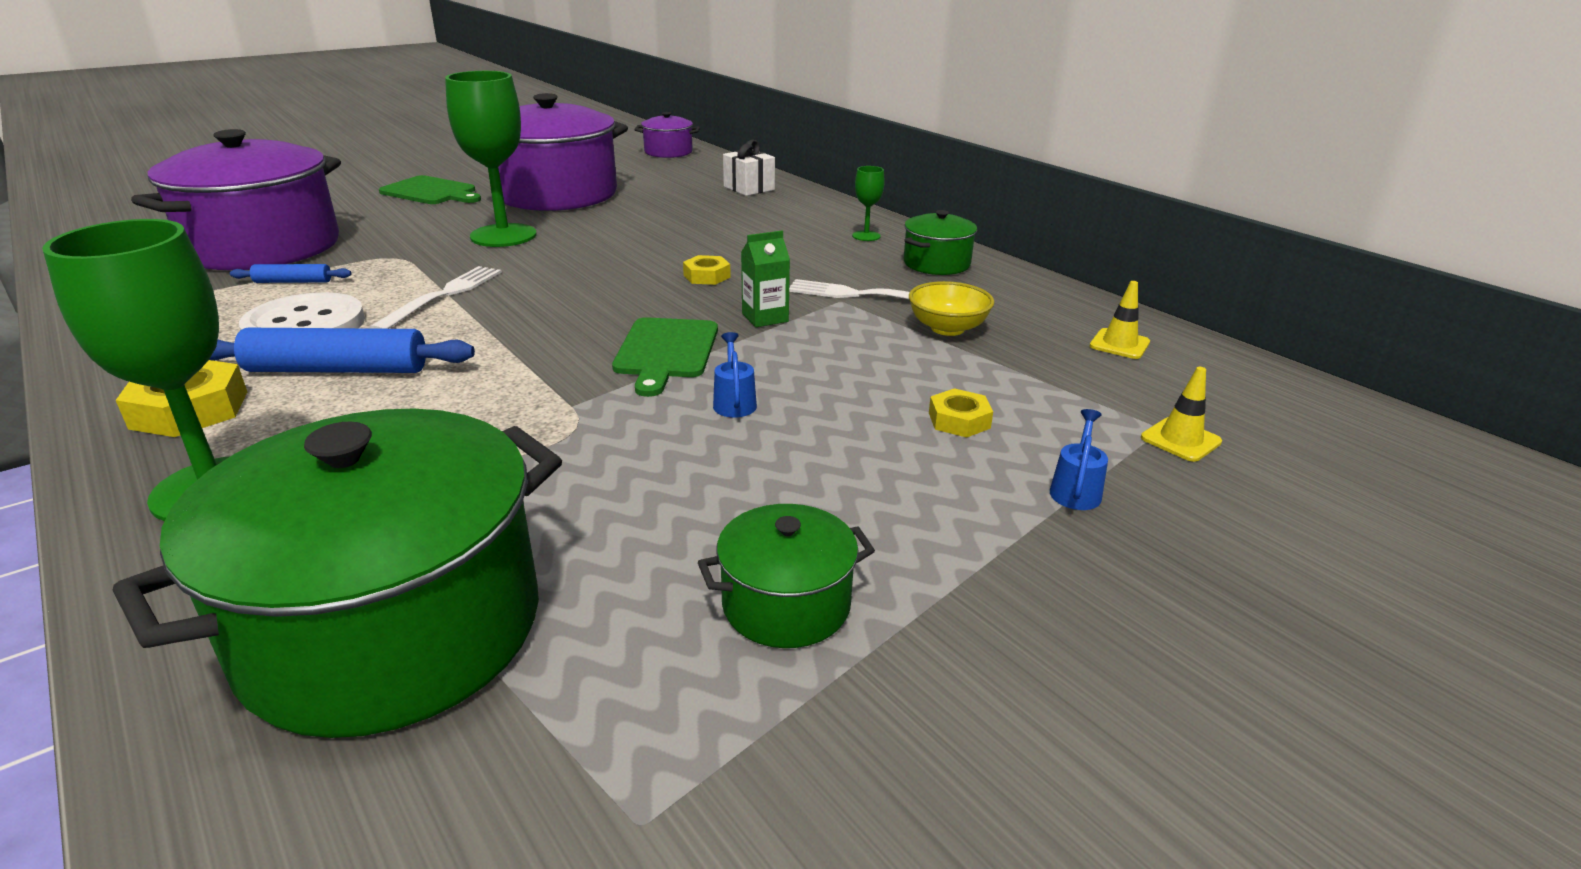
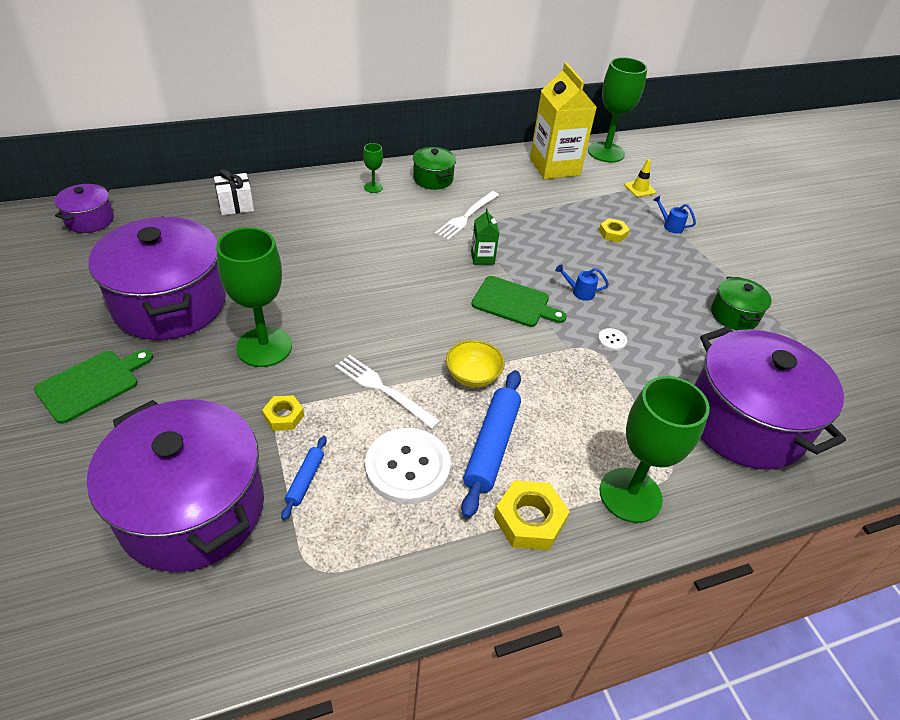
camera: 75 degrees left, 15 degrees up
green pot [112,408,562,738] -> purple pot [695,326,846,470]
yellow nut [683,255,731,285] -> yellow nut moved to [262,395,304,431]
yellow bowl [909,281,994,336] -> yellow bowl moved to [446,340,505,388]
yellow traffic cone [1090,281,1150,359] -> yellow carton [530,63,597,179]
none -> green goblet [588,57,647,163]
none -> white button [598,328,627,351]

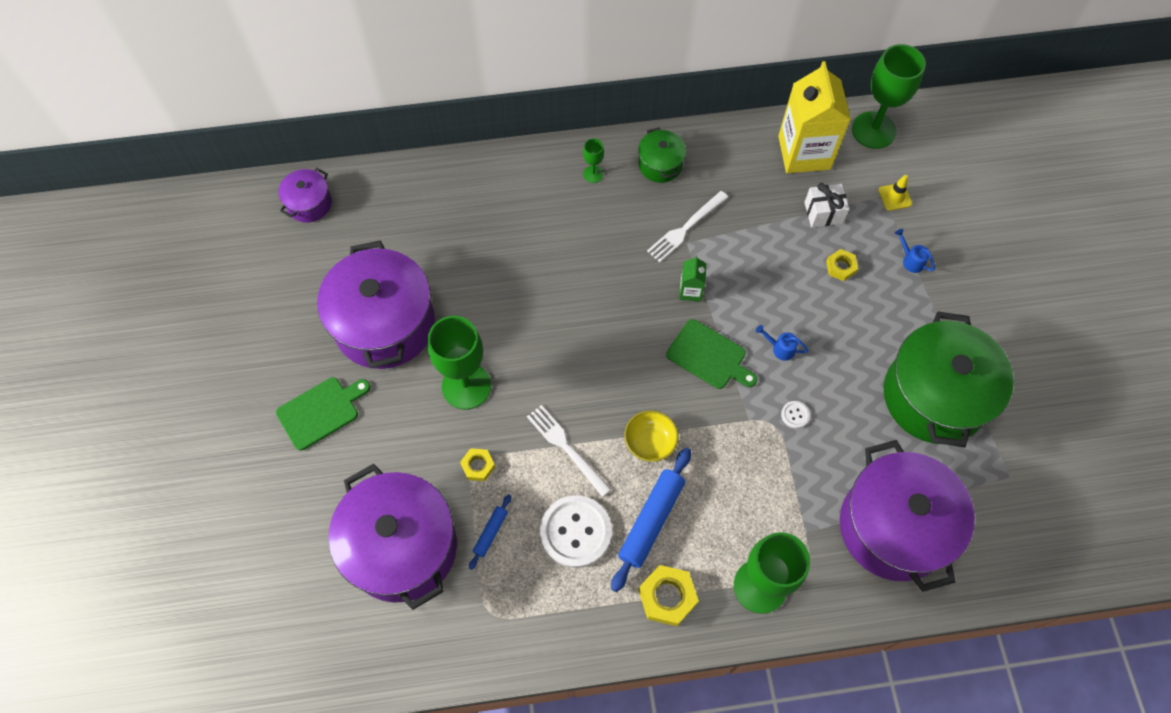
camera: 15 degrees right, 20 degrees up
white gift [214,169,254,215] -> white gift moved to [804,183,849,228]
green pot [711,277,772,330] -> green pot [884,312,1014,448], size x2.13

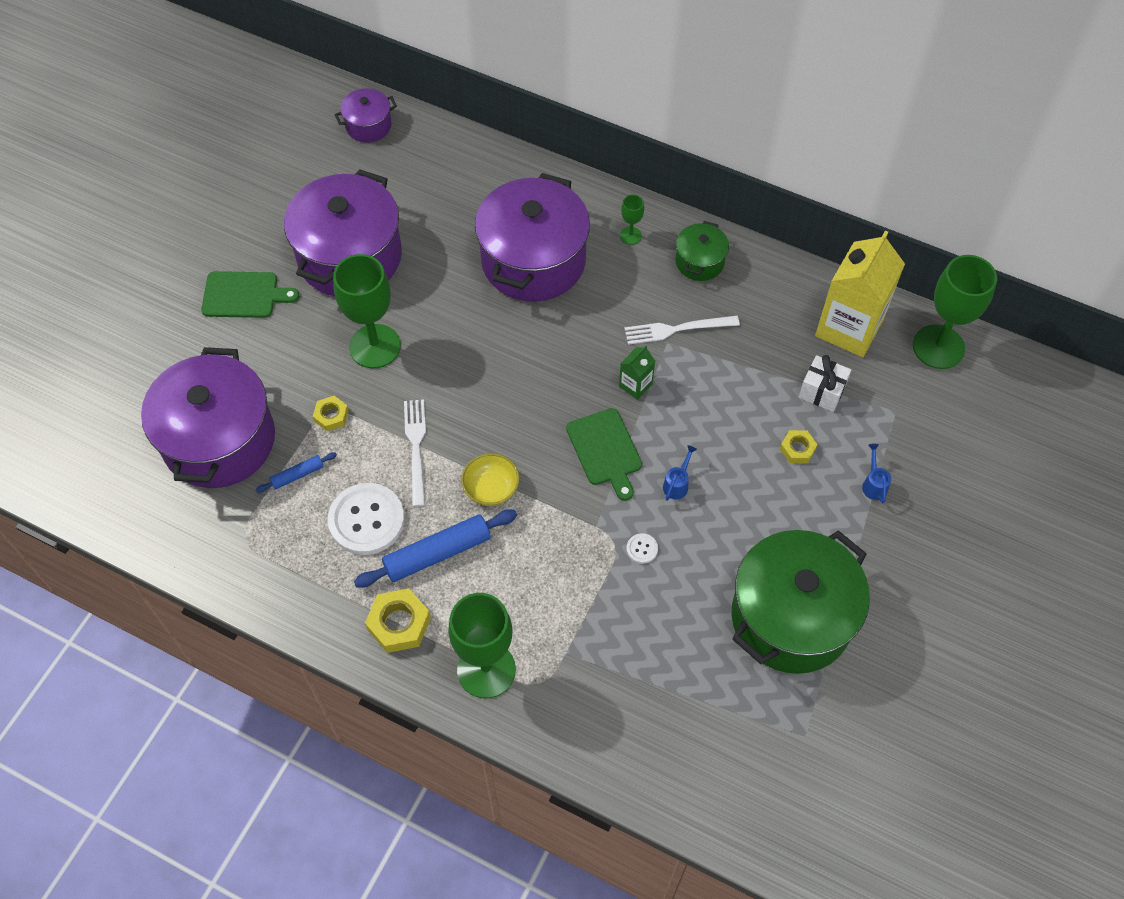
camera: 35 degrees right, 5 degrees down
blue watering can [756,325,808,361] -> blue watering can turned 60 degrees clockwise [663,445,697,501]
purple pot [840,440,975,592] -> purple pot moved to [475,173,590,302]
yellow traffic cone [879,175,912,211] -> none

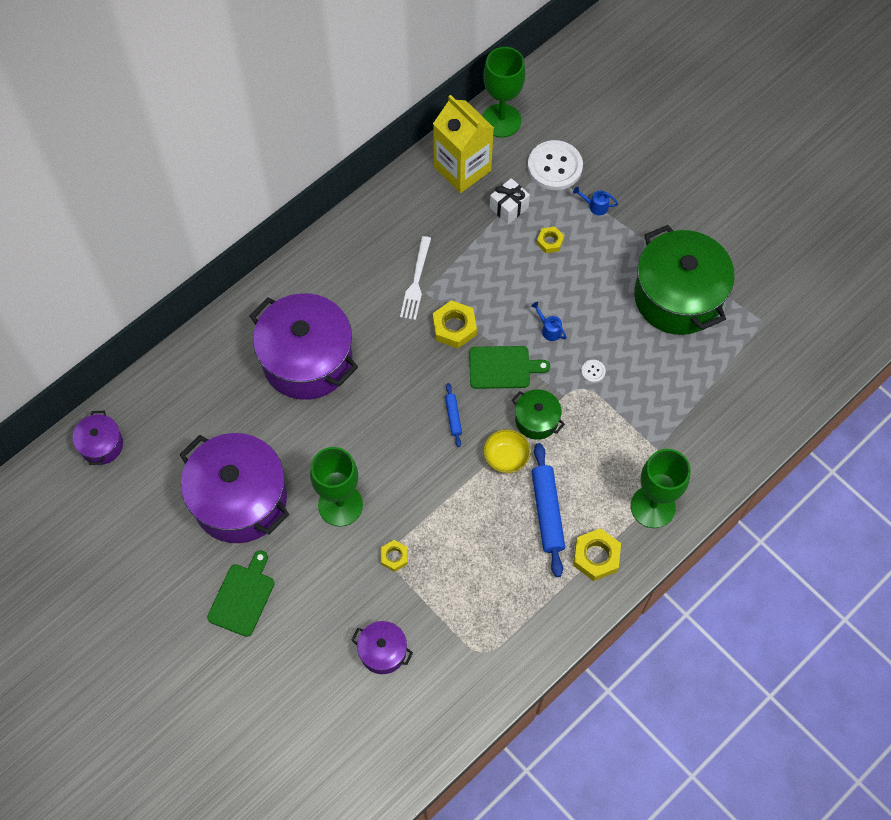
camera: 70 degrees left, 5 degrees up
purple pot [141,347,275,488] -> purple pot [351,621,413,674], size x0.47
blue rolling pin [256,452,337,492] -> blue rolling pin moved to [445,383,462,447]
white button [328,483,405,555] -> white button moved to [528,140,583,190]
white fork [404,399,426,507] -> none
green carton [619,346,655,400] -> yellow nut [433,300,477,348]
green goblet [620,194,644,245] -> none
green pot [676,221,729,281] -> green pot moved to [512,389,565,440]

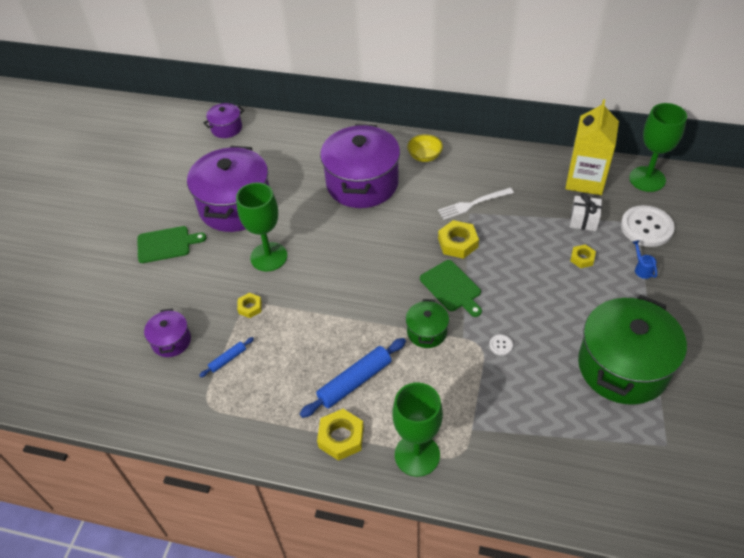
camera: 60 degrees right, 15 degrees down
blue rolling pin [445,383,462,447] -> blue rolling pin moved to [199,337,254,377]
yellow bowl [483,429,531,473] -> yellow bowl moved to [407,134,443,162]
blue watering can [531,302,567,341] -> none

